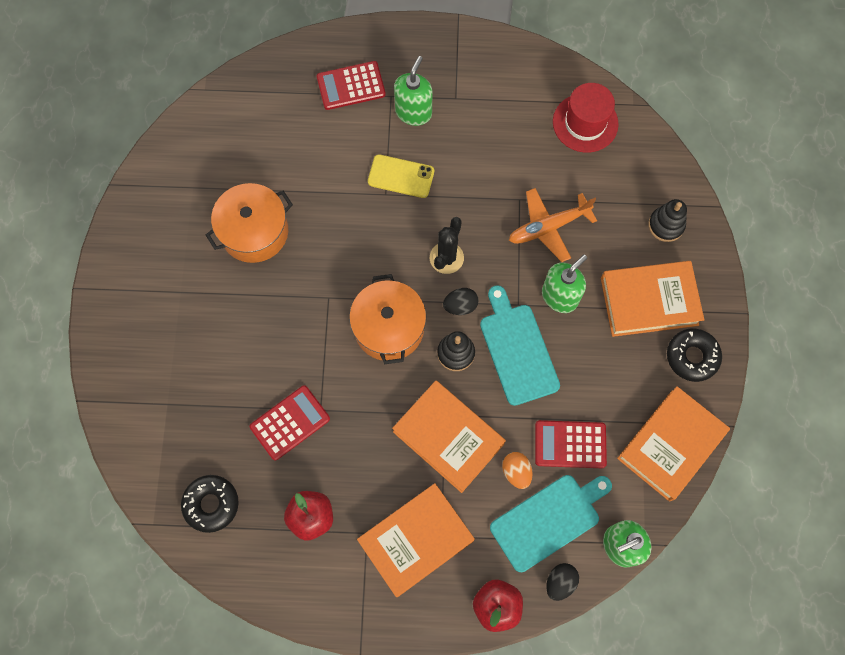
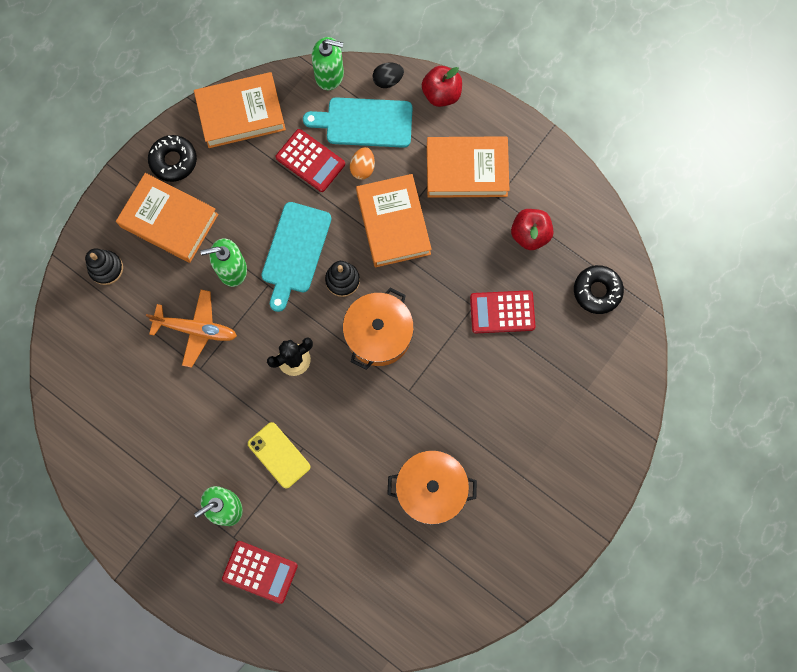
camera: 145 degrees left, 5 degrees up
black egg [443,288,479,315] -> none
red hat [553,83,618,153] -> none

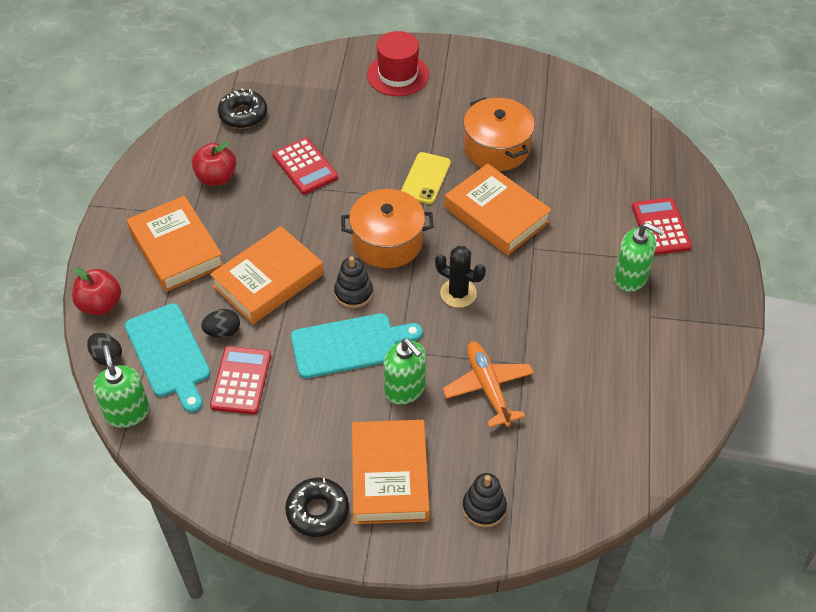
camera: 120 degrees left, 25 degrees down
orange book [194,72,286,148] -> orange book moved to [445,163,552,255]
yellow phone [248,422,310,488] -> yellow phone moved to [401,152,451,204]
orange egg [350,147,375,180] -> black egg [201,309,240,338]
none -> red hat [367,31,429,96]

